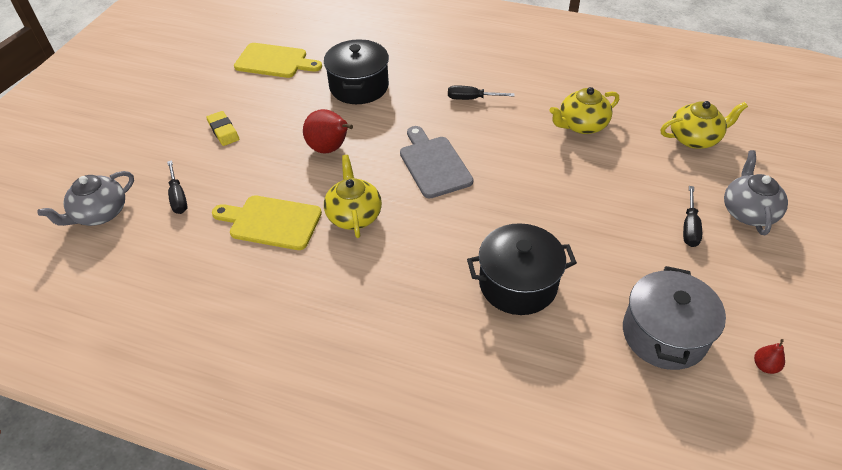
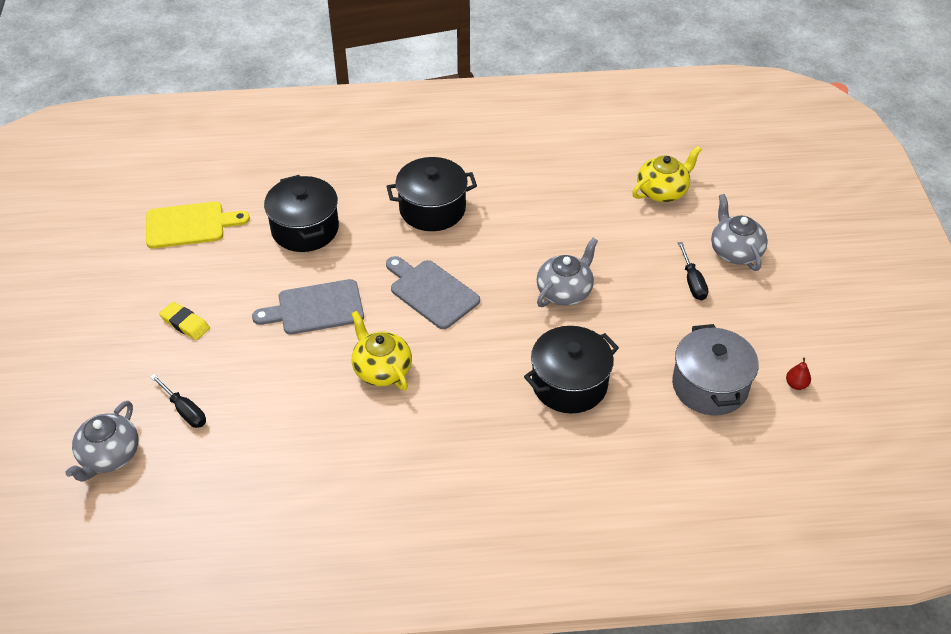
camera: 25 degrees left, 0 degrees up
yellow cutting board [212,196,322,250] -> none
red pear [303,109,353,154] -> grey cutting board [252,279,364,335]
black screwdriver [448,85,515,100] -> black pot [386,157,477,231]
yellow teapot [549,87,619,134] -> none
none -> grey teapot [537,238,598,307]

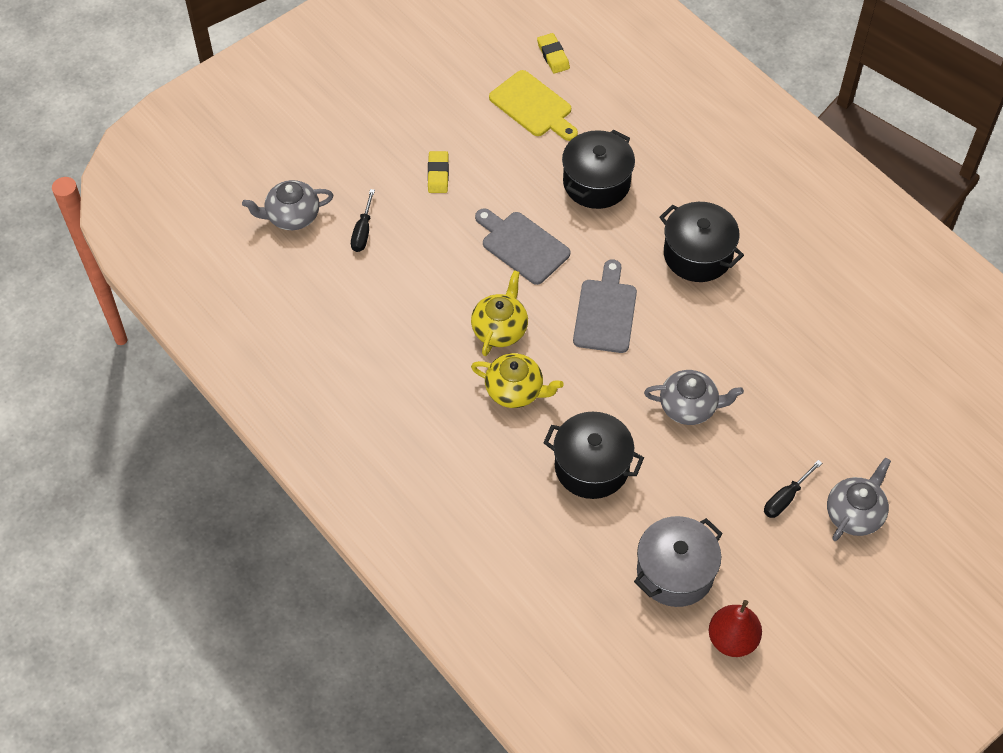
camera: 55 degrees right, 10 degrees up
yellow teapot [632,146,702,202] -> yellow teapot moved to [471,353,564,408]
red pear [786,358,811,390] -> red pear [709,600,762,657], size x2.08
none -> yellow eraser [537,33,570,74]

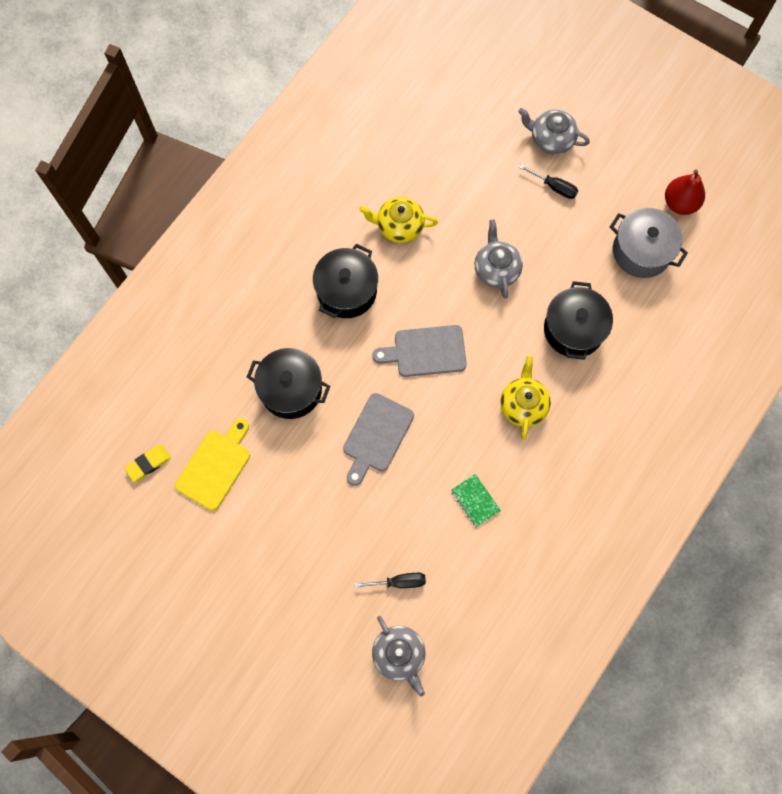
camera: 105 degrees left, 15 degrees up
yellow eraser [428,151,449,193] -> none
yellow teapot [471,270,528,356] -> yellow teapot moved to [359,197,438,243]
none -> green notebook [451,474,501,527]

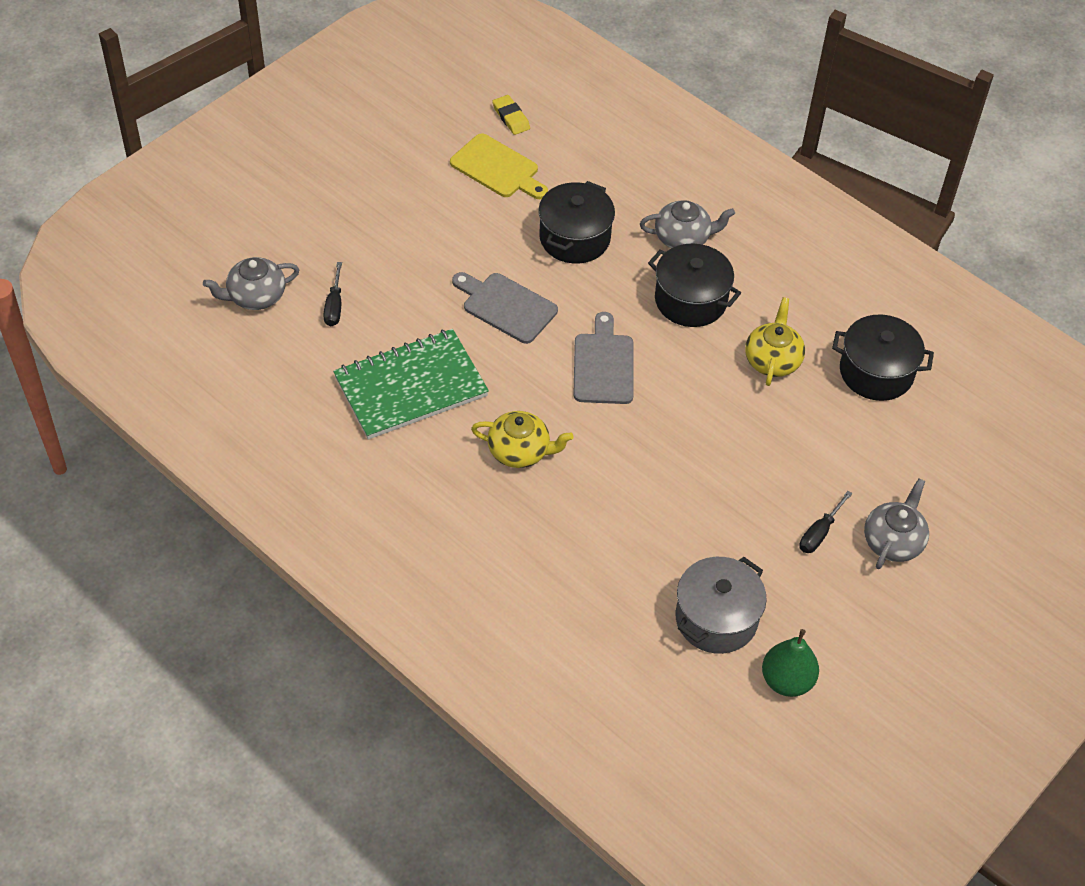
camera: 95 degrees right, 20 degrees down
green notebook [451,474,501,527] -> green notebook [333,329,489,439], size x2.44
grey teapot [474,219,523,298] -> grey teapot moved to [640,200,735,248]
black pot [544,281,613,360] -> black pot moved to [832,315,934,401]
red pear [665,170,705,215] -> green pear [762,629,819,697]

